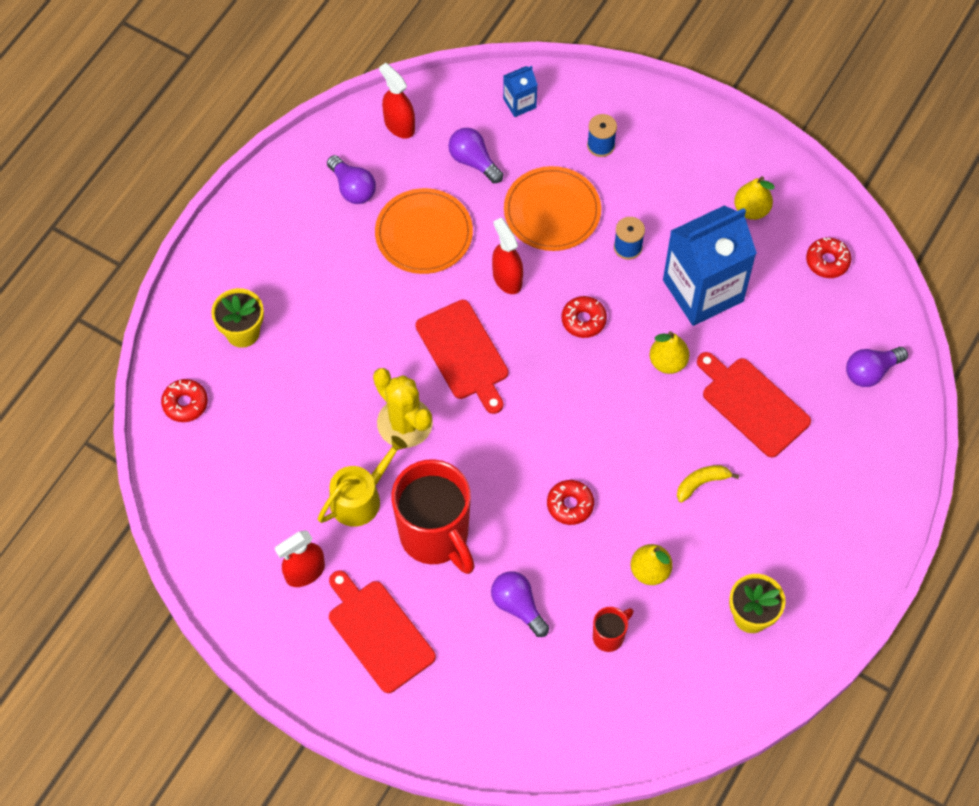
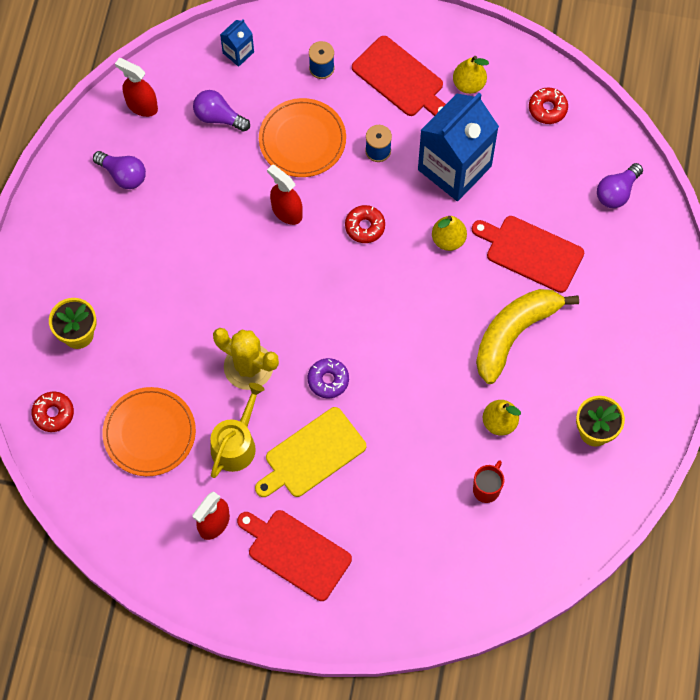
camera: 20 degrees left, 5 degrees up
orange plate [375,188,473,274] -> orange plate moved to [102,387,196,476]
red mug [391,459,475,574] -> yellow cutting board [255,407,366,497]
red cutting board [416,300,508,414] -> red cutting board moved to [352,36,446,116]
purple light bulb [491,571,549,637] -> none
red donut [547,480,594,525] -> none
yellow banana [677,465,739,503] -> yellow banana [476,289,579,384], size x2.21
none -> purple donut [308,358,349,398]

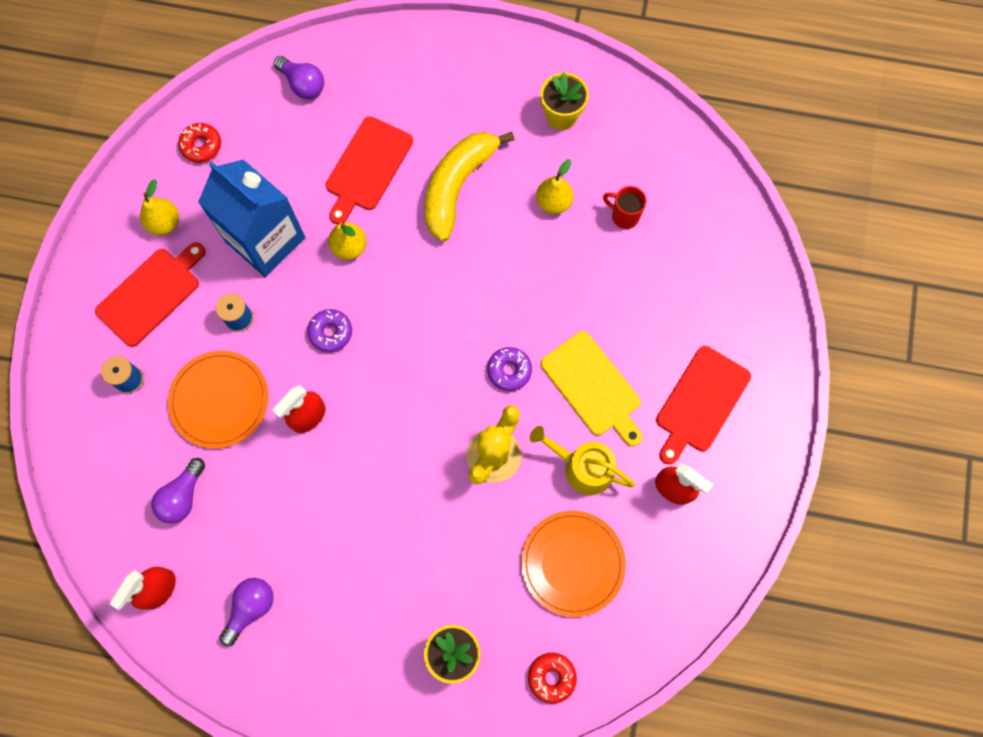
camera: 90 degrees left, 5 degrees up
blue carton [220,19,254,67] -> none
red donut [345,205,385,243] -> purple donut [307,309,352,352]
yellow banana [476,289,579,384] -> yellow banana turned 75 degrees clockwise [425,132,514,242]

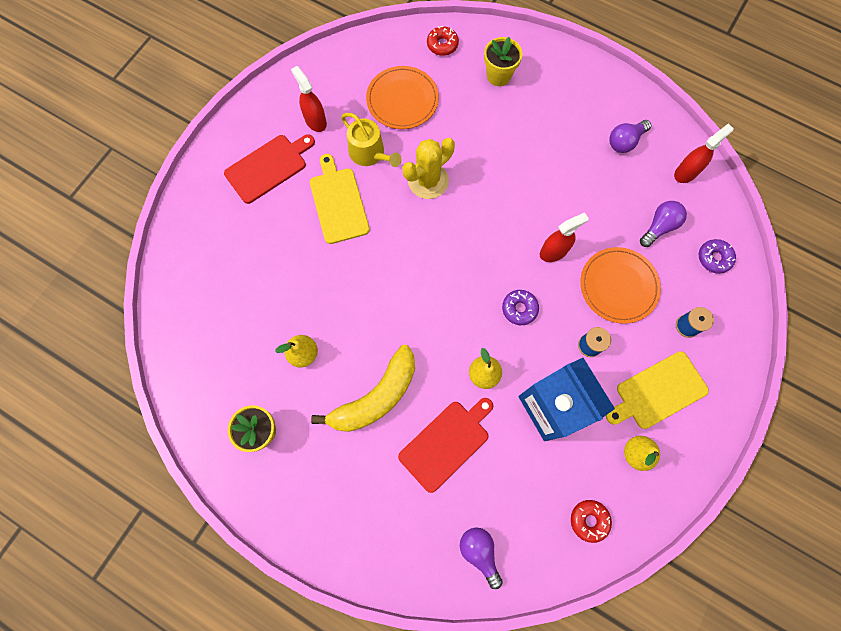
camera: 160 degrees left, 0 degrees up
red cutting board [95,242,206,347] -> yellow cutting board [606,351,709,429]
purple donut [487,347,532,391] -> purple donut moved to [699,239,736,274]
red mug [603,186,647,229] -> none

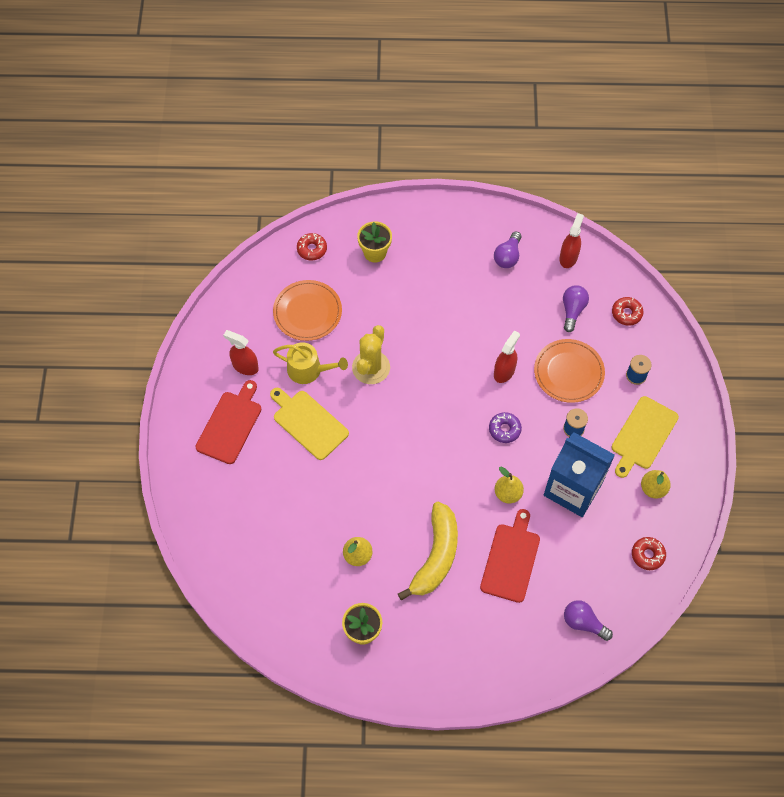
camera: 30 degrees left, 10 degrees down
purple donut [699,239,736,274] -> red donut [612,297,644,326]

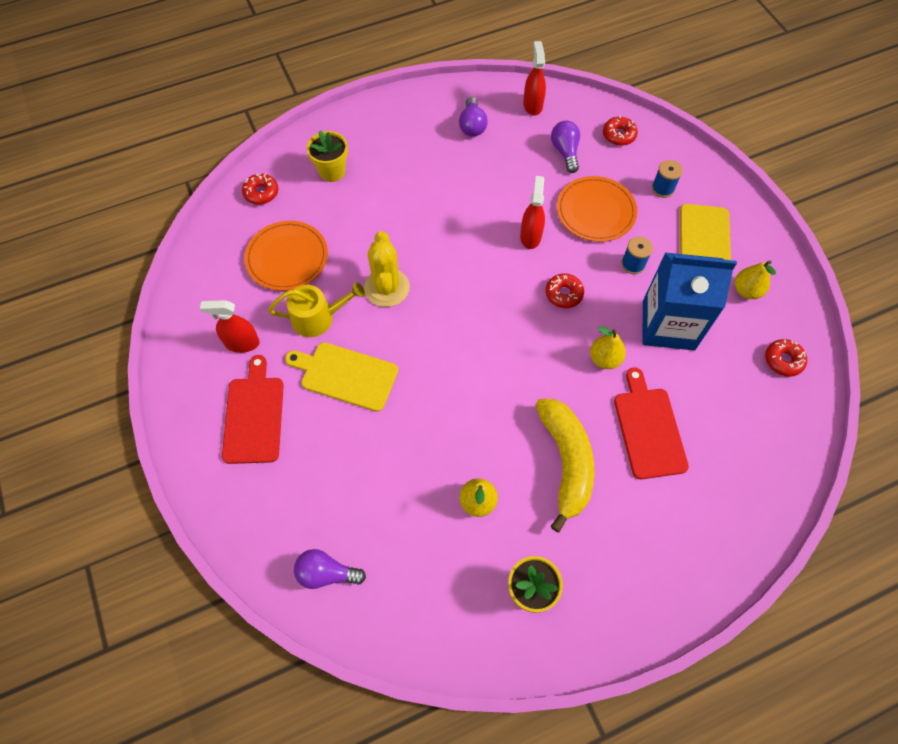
camera: 25 degrees left, 0 degrees up
purple donut [489,412,522,443] -> red donut [545,273,584,308]
purple light bulb [564,600,613,641] -> purple light bulb moved to [294,549,366,589]

